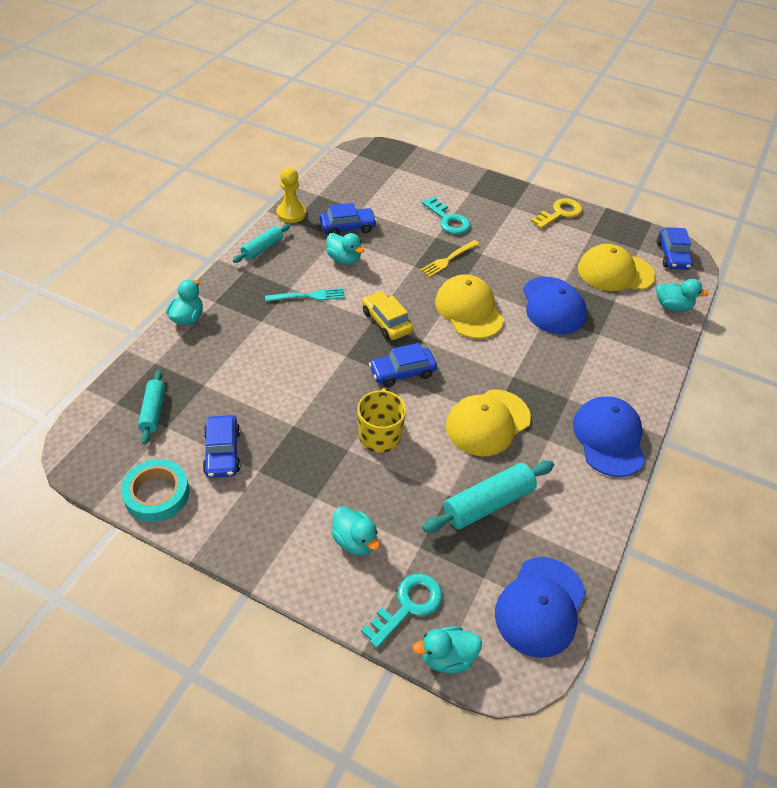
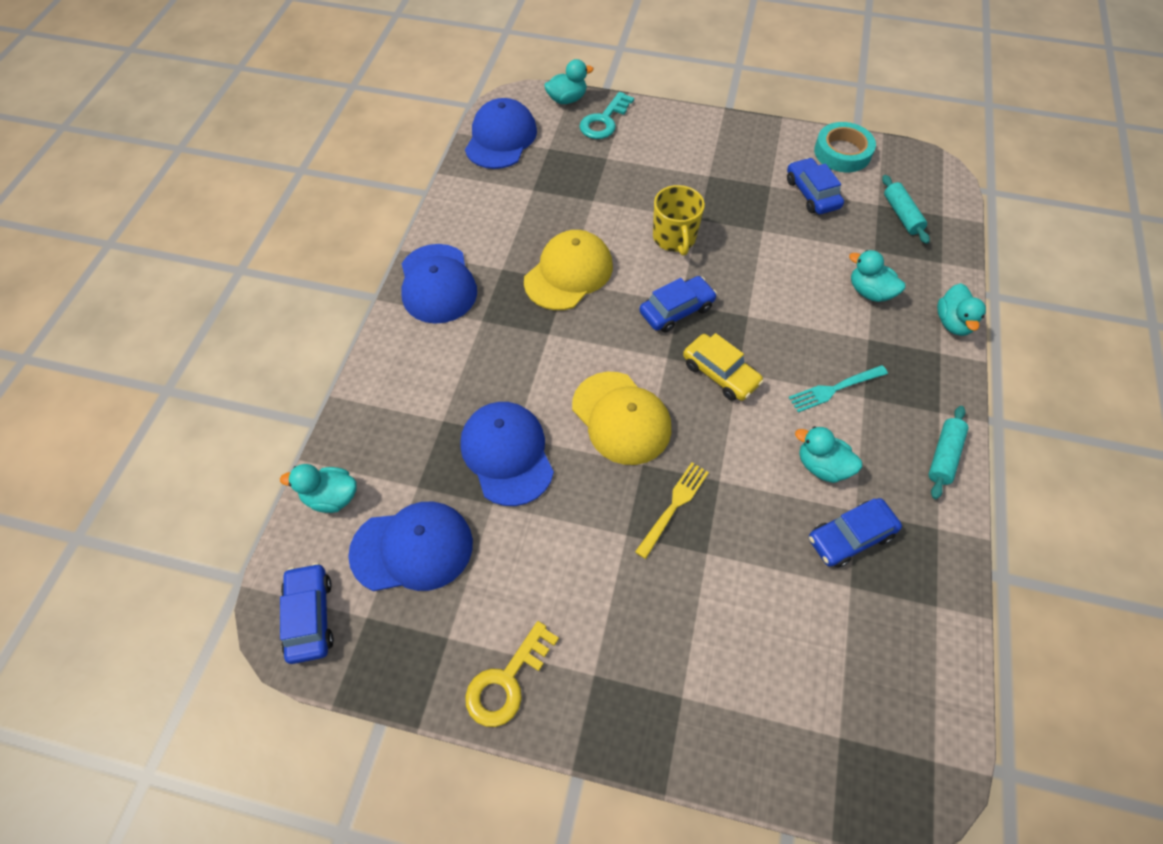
camera: 170 degrees right, 10 degrees up
yellow pawn [276,167,306,223] -> none
turquoise duck [331,506,380,555] -> turquoise duck moved to [849,250,905,302]
turquoise key [422,197,470,234] -> none
turquoise rolling pin [422,460,554,533] -> none
yellow cap [578,244,655,291] -> blue cap [348,502,473,591]

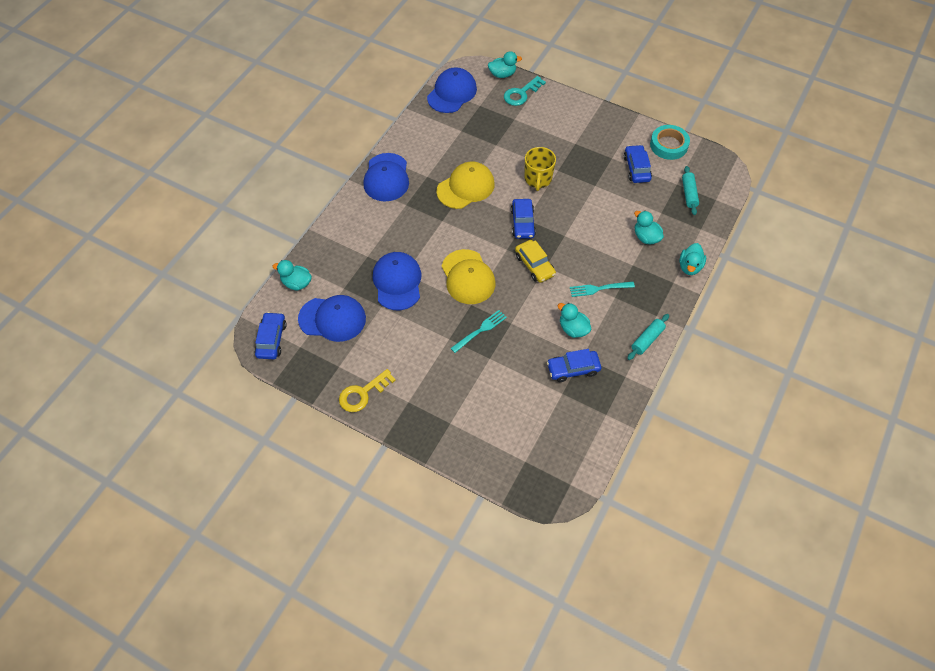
camera: 15 degrees right, 0 degrees up
yellow fork [635,463,709,559] -> turquoise fork [451,310,507,353]
blue car [639,276,717,333] -> blue car turned 105 degrees clockwise [511,199,536,239]

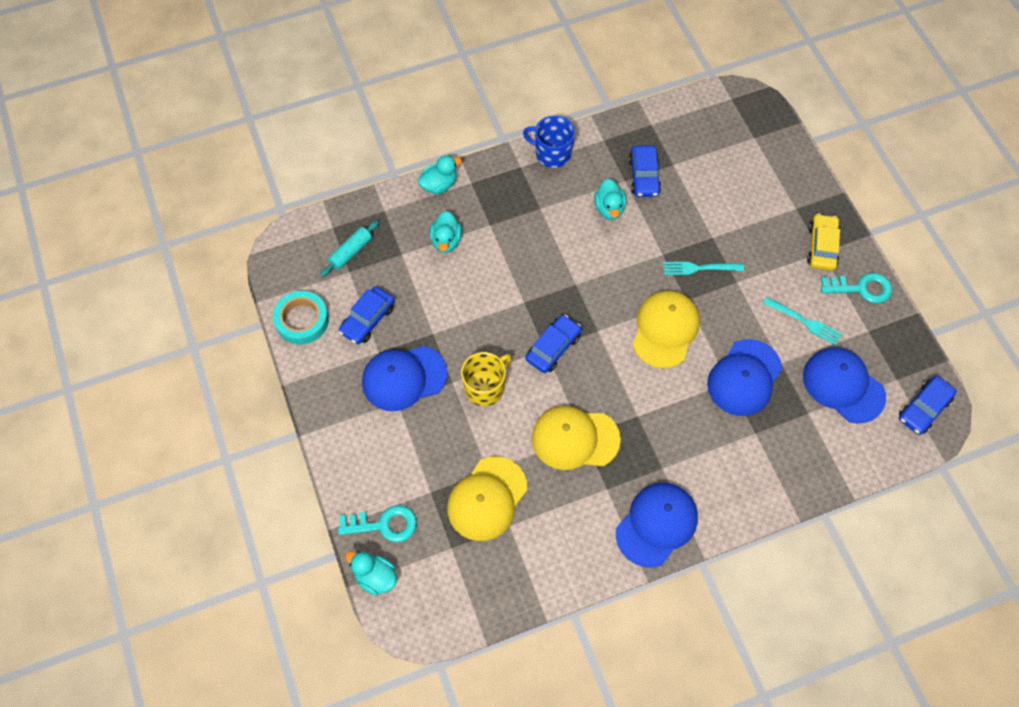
camera: 140 degrees left, 5 degrees up
turquoise duck [272,260,312,290] -> none
yellow key [339,369,396,412] -> turquoise key [821,273,892,303]
blue cap [427,67,477,113] -> blue cap moved to [362,346,448,411]
yellow car [515,240,556,283] -> yellow car moved to [807,214,841,271]
blue car [547,349,601,382] -> blue car turned 60 degrees clockwise [629,145,661,197]
turquoise fork [570,282,635,297] -> turquoise fork moved to [763,297,842,345]
turquoise rolling pin [627,314,669,360] -> blue mug [523,115,575,168]
none -> yellow cap [447,456,527,541]

